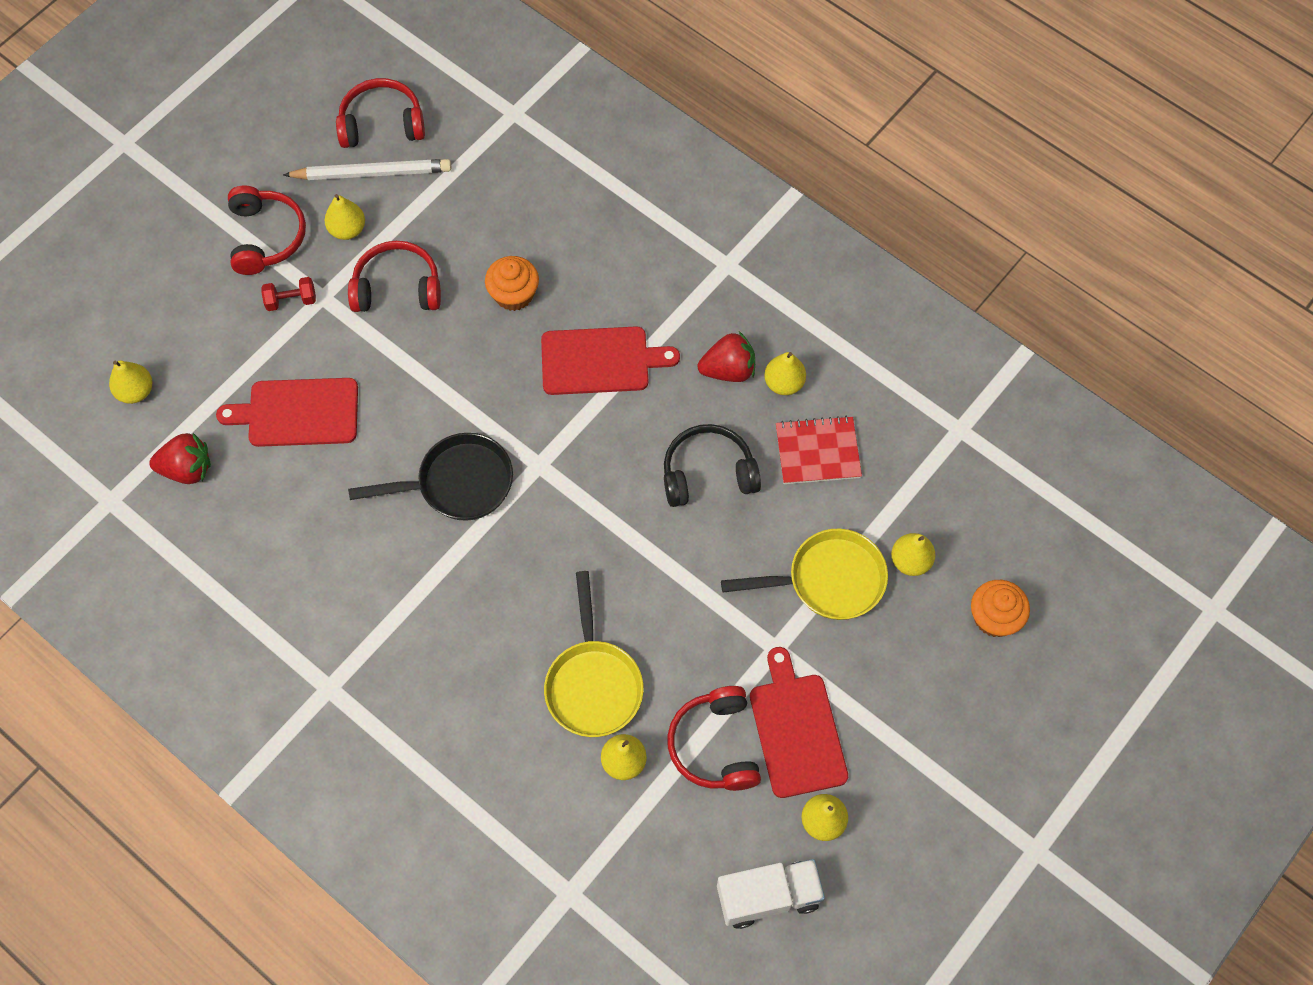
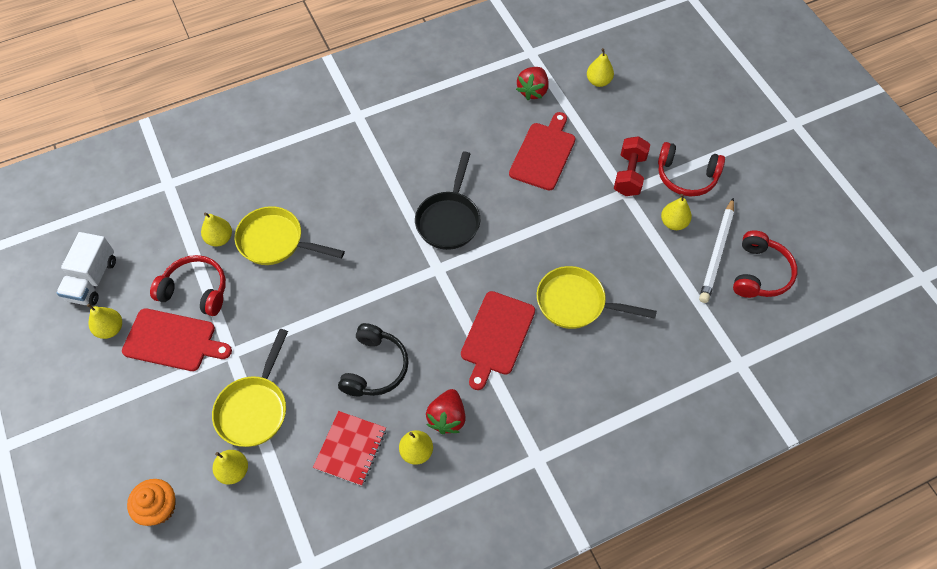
camera: 115 degrees right, 5 degrees down
red dumbbell [261,277,316,311] -> red dumbbell [614,136,650,196], size x1.59
red headphones [348,241,441,312] -> none
orange cupcake [485,256,539,311] -> yellow pan [537,266,657,329]

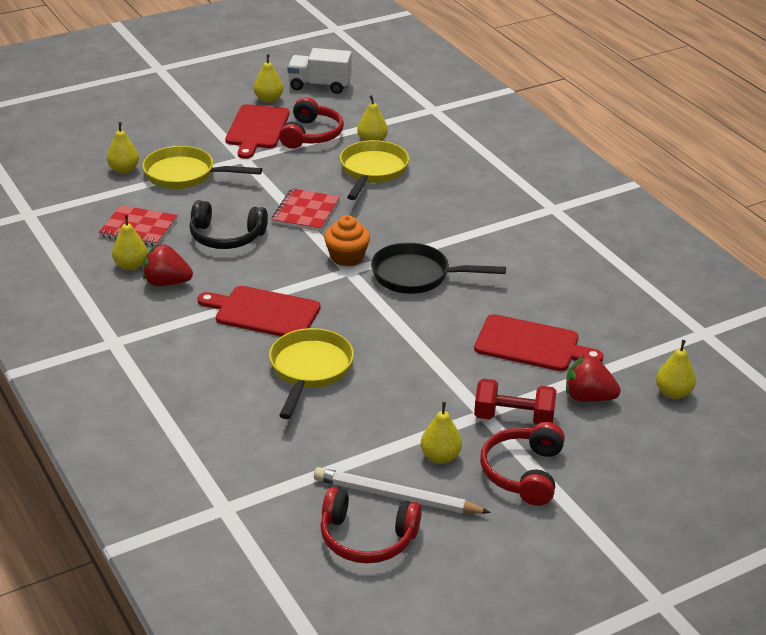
camera: 85 degrees right, 25 degrees down
orange cupcake [127,479,175,526] -> orange cupcake moved to [324,215,370,266]
red strawberry [516,67,549,100] -> red strawberry moved to [566,355,621,402]
none -> red notebook [272,188,340,231]

